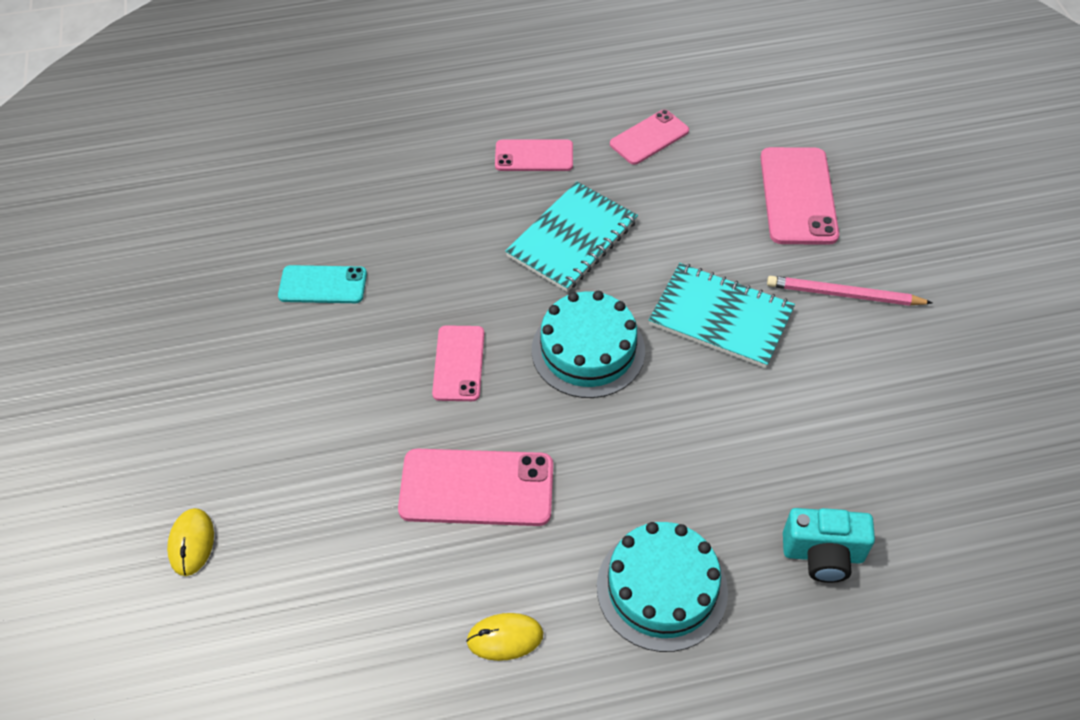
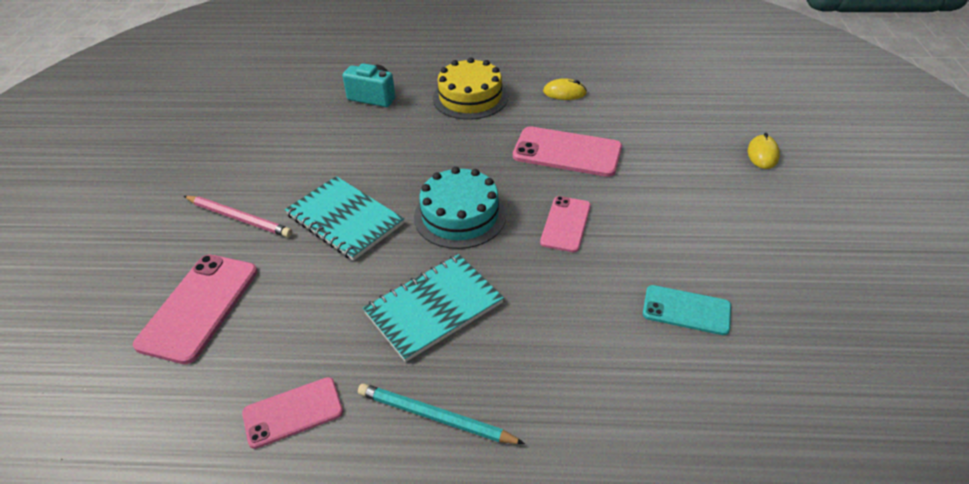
camera: 165 degrees left, 10 degrees down
pink phone [495,139,573,171] -> turquoise pencil [358,383,525,444]
turquoise cake [597,522,728,652] -> yellow cake [433,57,508,120]

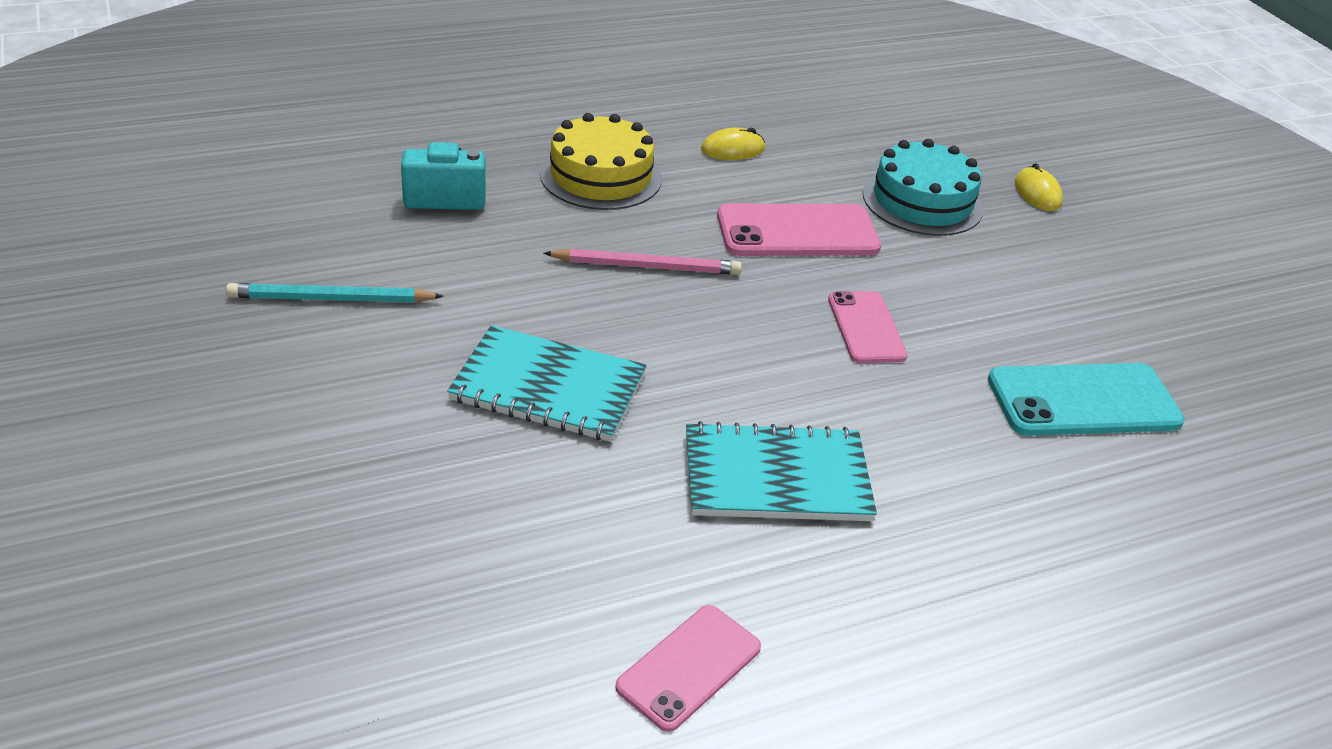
camera: 30 degrees left, 5 degrees down
pink phone [133,255,257,364] -> none
pink pencil [184,196,292,237] -> pink pencil moved to [543,249,742,275]
turquoise pencil [358,383,525,444] -> turquoise pencil moved to [226,283,444,303]
turquoise notebook [363,254,504,362] -> turquoise notebook turned 60 degrees clockwise [686,421,877,521]
turquoise cake [414,167,506,249] -> turquoise cake moved to [863,139,984,236]
turquoise phone [643,285,731,335] -> turquoise phone [988,363,1185,436], size x1.57

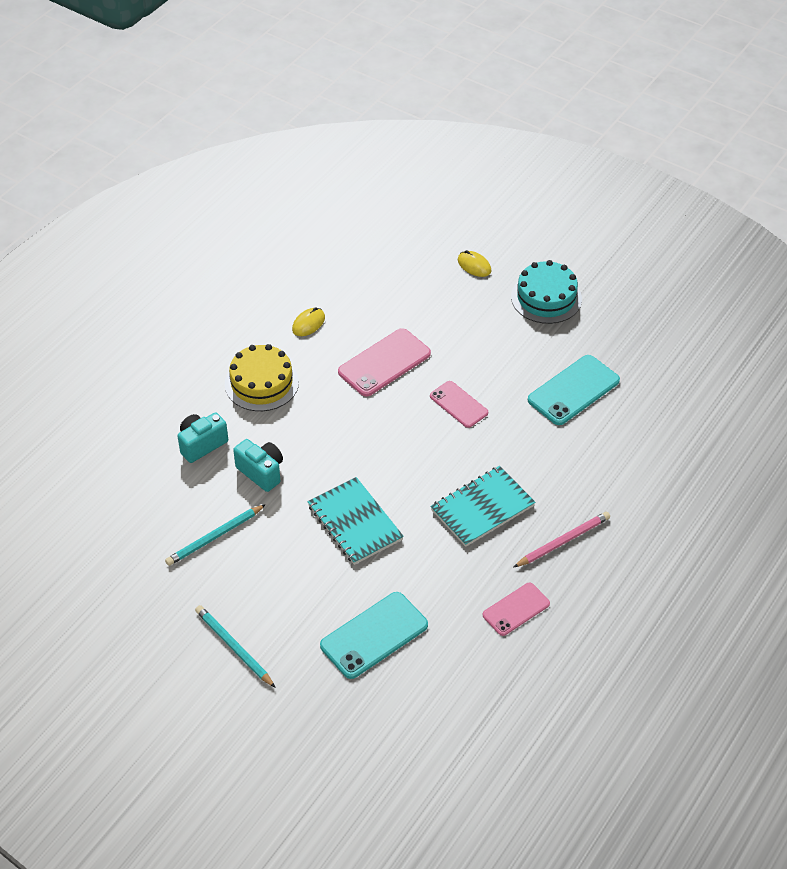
camera: 30 degrees left, 10 degrees up
turquoise notebook [447,325,647,442] -> turquoise notebook turned 75 degrees clockwise [308,477,404,565]
pink pencil [543,249,742,275] -> pink pencil moved to [514,512,610,567]
pink phone [615,605,761,732] -> pink phone turned 45 degrees clockwise [483,583,550,636]
turquoise cake [863,139,984,236] -> turquoise cake moved to [511,260,582,324]
none -> turquoise pencil [195,605,276,688]
none -> turquoise camera [233,439,283,492]
none -> turquoise phone [320,592,428,679]

